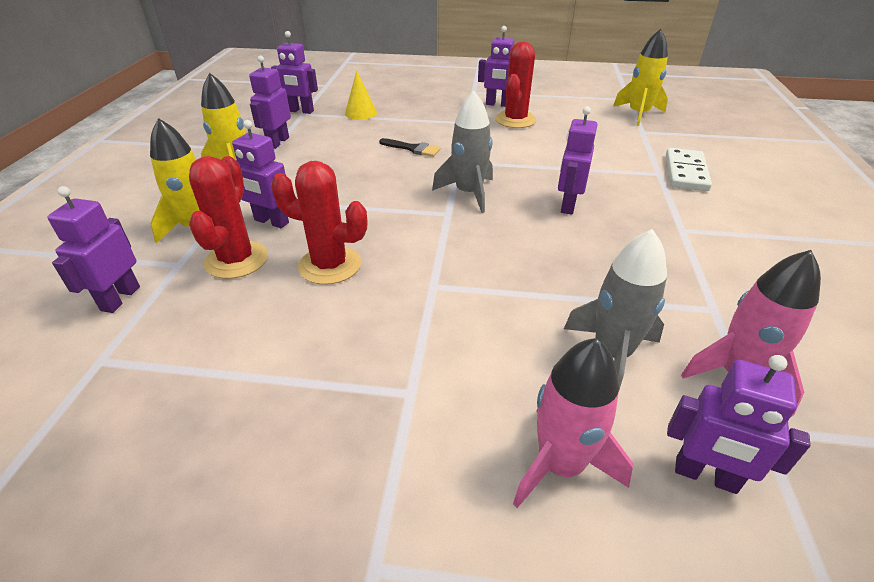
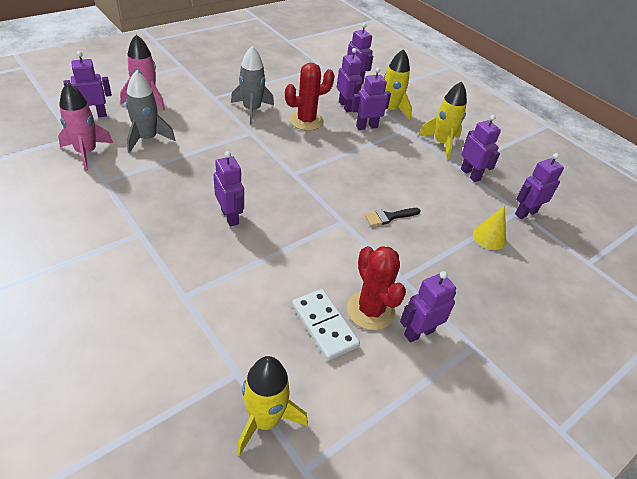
camera: 130 degrees right, 5 degrees up
red cactus [189,156,268,279] -> purple robot [337,48,363,112]
grey rocket [432,91,493,213] -> grey rocket moved to [231,46,274,124]
white domino [666,148,712,191] -> white domino moved to [292,289,360,361]

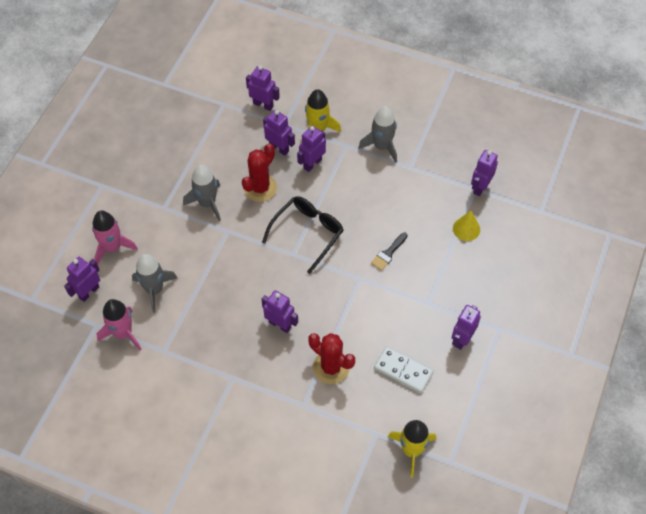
camera: 25 degrees left, 15 degrees up
red cactus [347,246,406,330] -> red cactus moved to [308,333,355,384]
yellow rocket [418,81,467,159] -> grey rocket [358,106,397,163]
purple robot [461,115,501,182] -> none
none -> black glasses [262,196,343,274]

